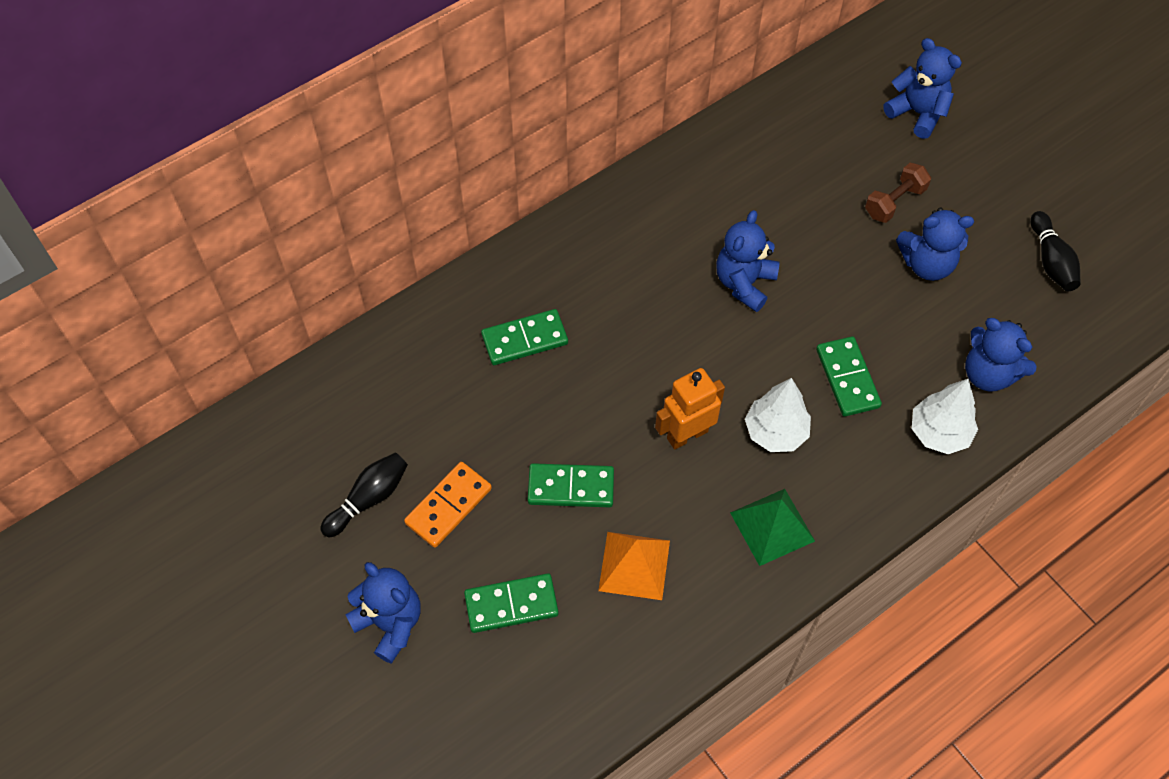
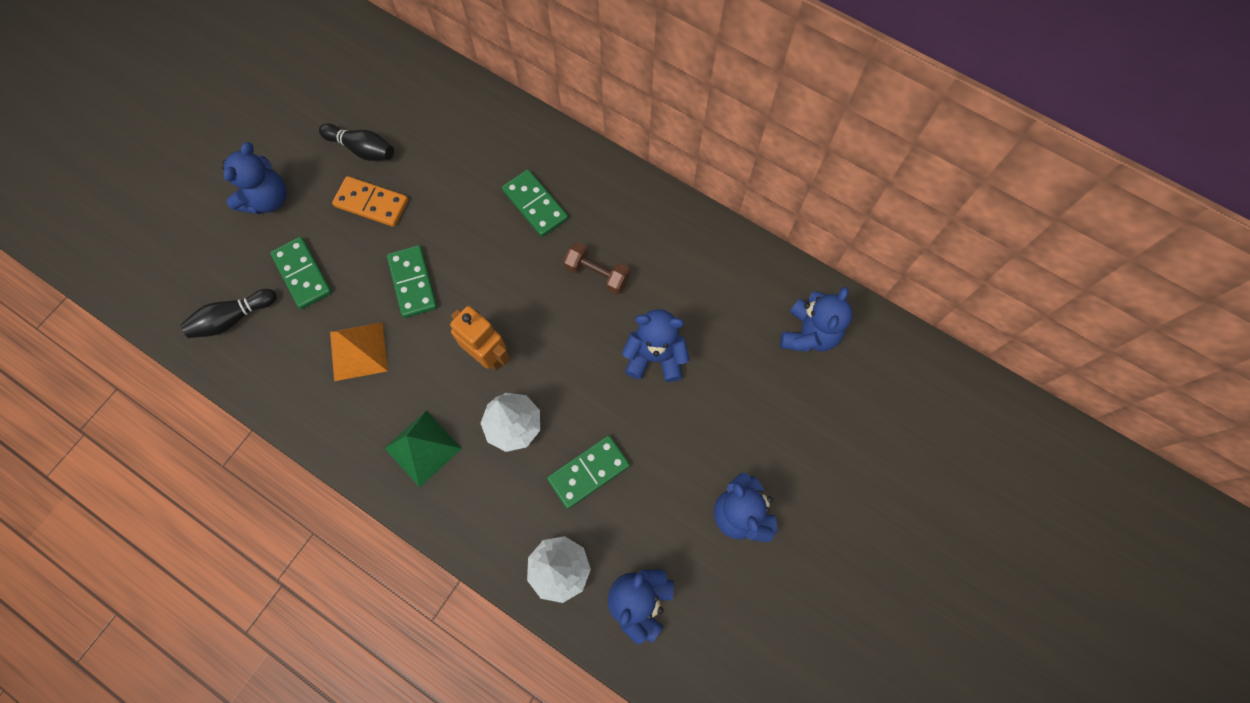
camera: 70 degrees right, 10 degrees up
brown dumbbell [865,163,931,223] -> brown dumbbell moved to [564,242,630,294]
blue teddy bear [883,38,962,139] -> blue teddy bear moved to [780,287,853,352]
black bowling pin [1030,211,1081,291] -> black bowling pin moved to [181,289,276,338]

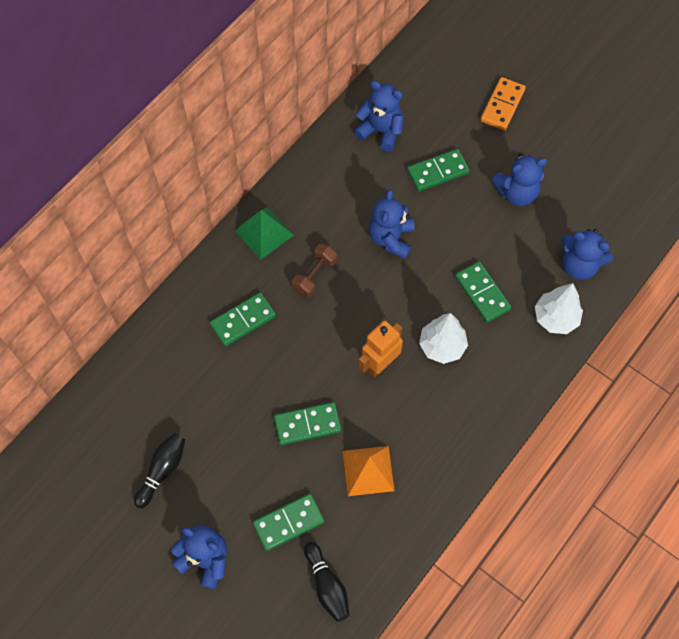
camera: 85 degrees left, 5 degrees down
orange domino [332,176,408,227] -> orange domino moved to [481,77,526,130]
green pyramid [384,410,462,487] -> green pyramid moved to [235,207,294,260]
none -> green domino [407,149,469,192]

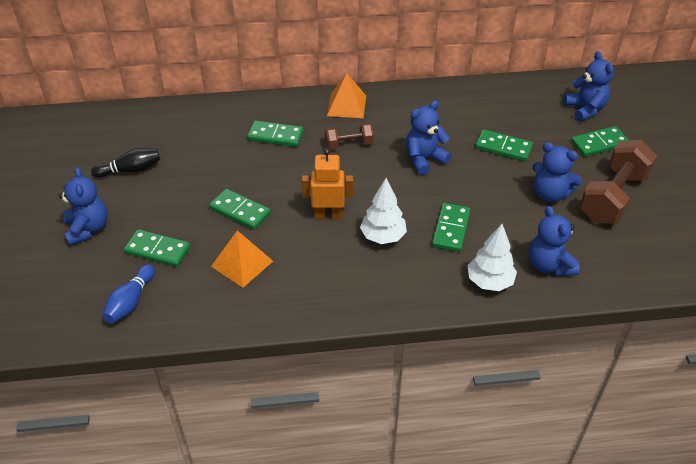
camera: 45 degrees right, 20 degrees down
green pyramid [235,207,294,260] -> orange pyramid [327,73,366,118]
black bowling pin [304,542,350,622] -> blue bowling pin [102,264,155,324]
blue teddy bear [354,81,403,151] -> blue teddy bear moved to [564,51,614,122]
orange domino [481,77,526,130] -> green domino [571,126,629,157]
none -> brown dumbbell [579,140,657,223]

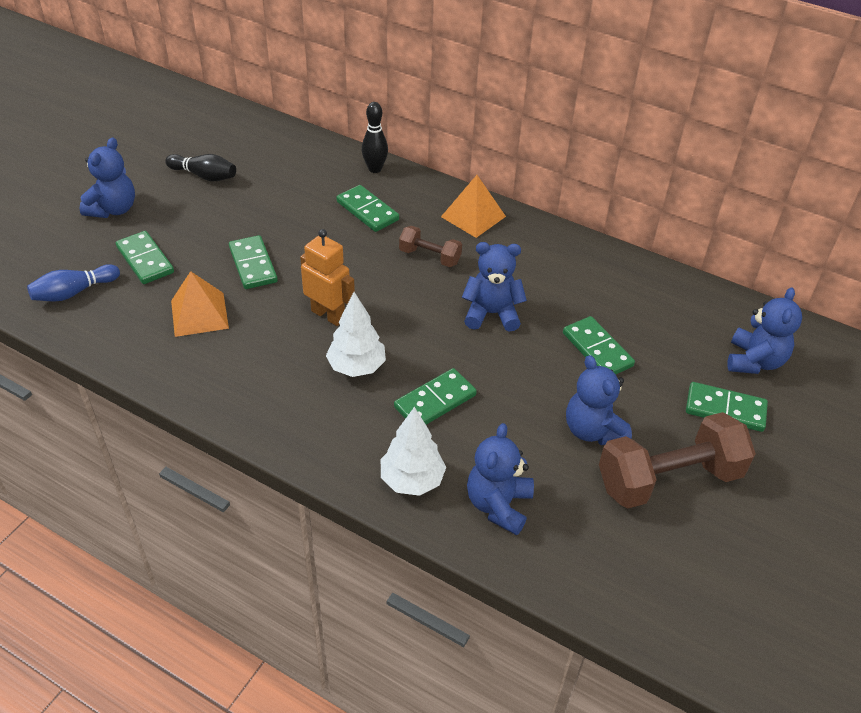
camera: 35 degrees right, 0 degrees up
none -> black bowling pin [362,102,388,173]

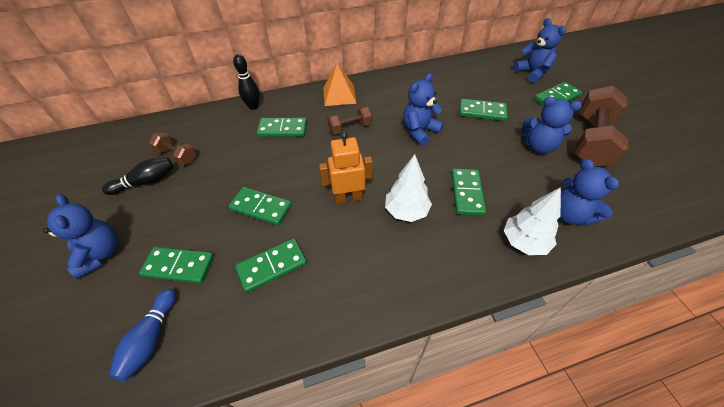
camera: 45 degrees left, 5 degrees up
orange pyramid [171,271,229,337] -> green domino [235,238,307,293]
none -> brown dumbbell [149,132,197,166]

